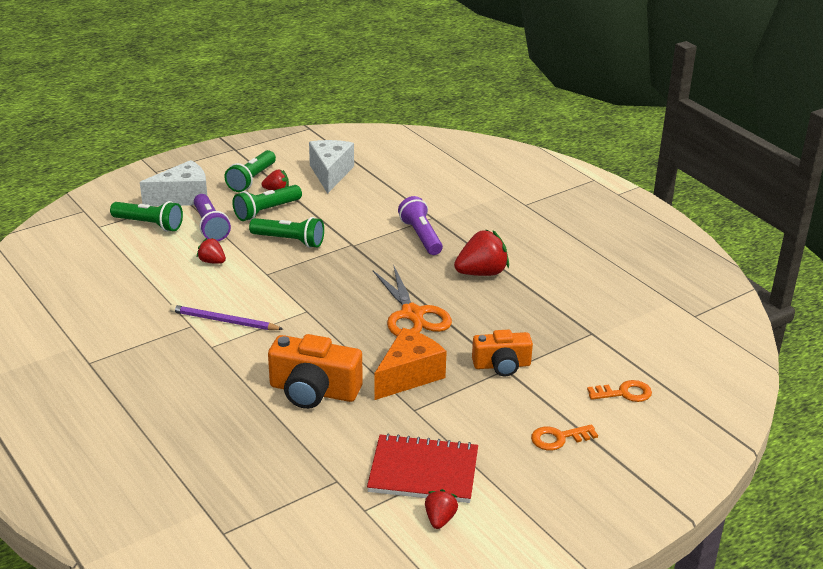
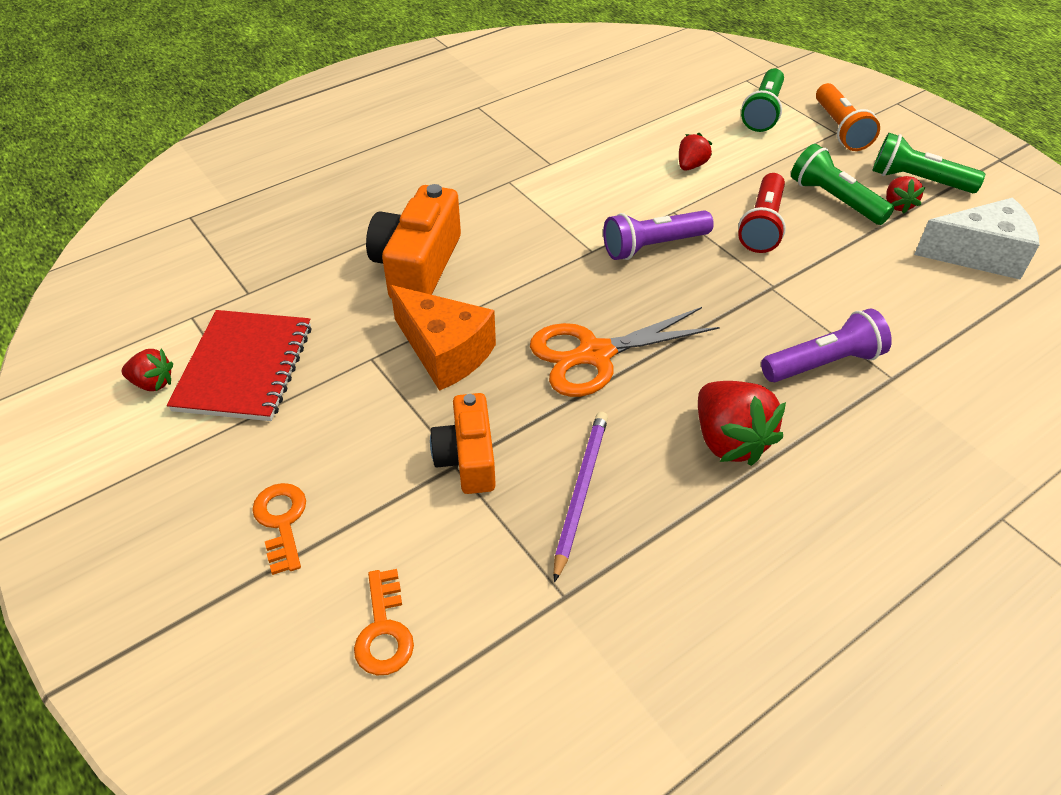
camera: 90 degrees right, 15 degrees up
white cheese [140,160,207,206] -> orange flashlight [816,83,880,151]
purple pencil [170,305,283,330] -> purple pencil moved to [554,412,608,583]
purple flashlight [194,194,231,241] -> purple flashlight moved to [603,211,714,260]
green flashlight [249,217,324,248] -> red flashlight [738,173,786,253]

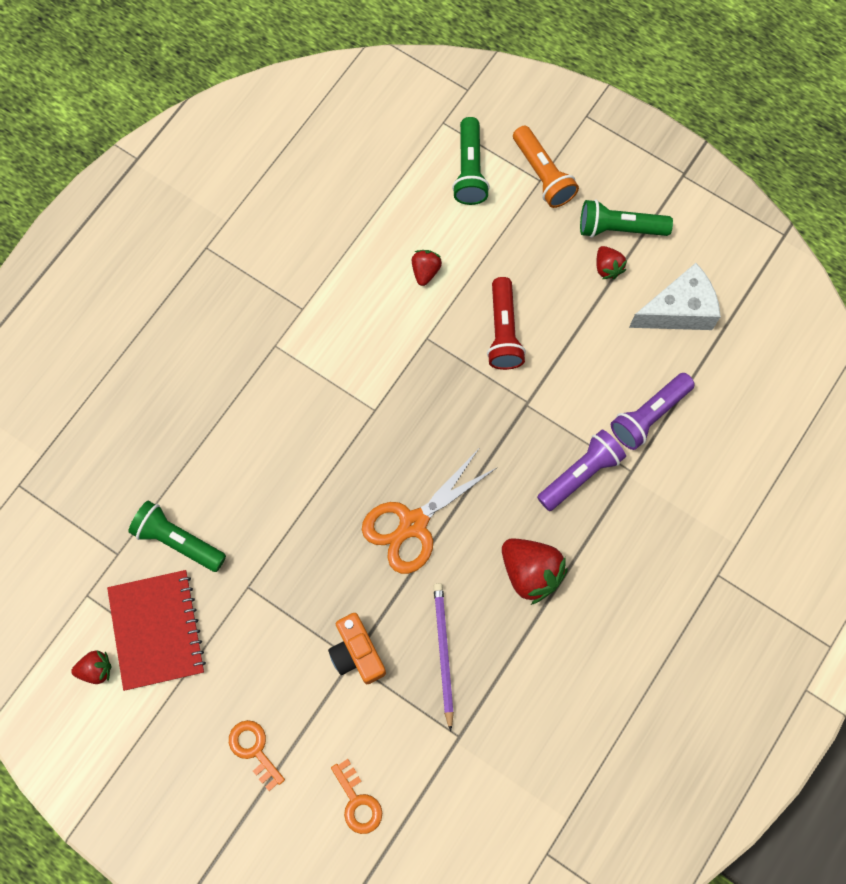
camera: 20 degrees left, 25 degrees up
orange camera [366,184,461,299] -> none
orange cheese [390,285,496,391] -> none
purple flashlight [603,211,714,260] -> purple flashlight moved to [611,373,695,450]
green flashlight [791,144,894,225] -> green flashlight moved to [128,501,226,572]

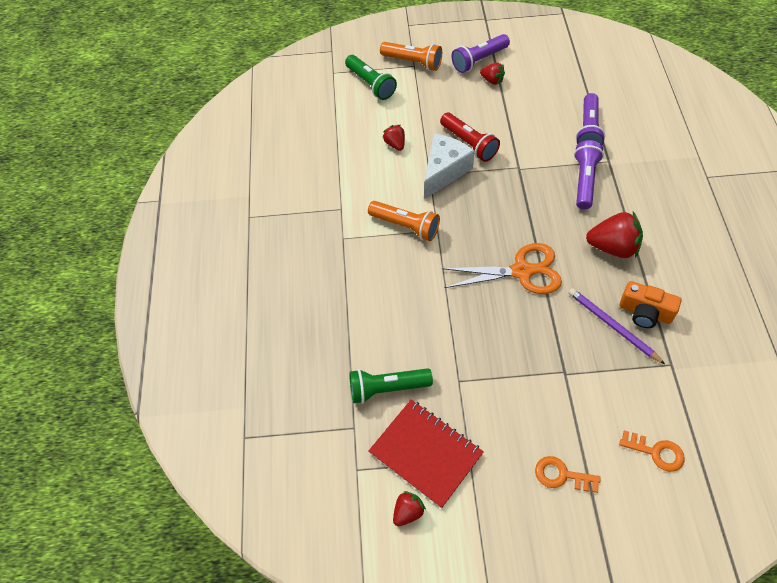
camera: 35 degrees left, 15 degrees down
orange camera [328,613,386,684] -> orange camera moved to [619,281,681,328]
orange scissors [362,449,498,574] -> orange scissors turned 105 degrees counterclockwise [442,243,562,294]
green flashlight [580,200,673,238] -> purple flashlight [452,34,510,73]
white cheese [629,263,721,330] -> white cheese moved to [424,134,475,199]
none -> orange flashlight [368,201,440,241]

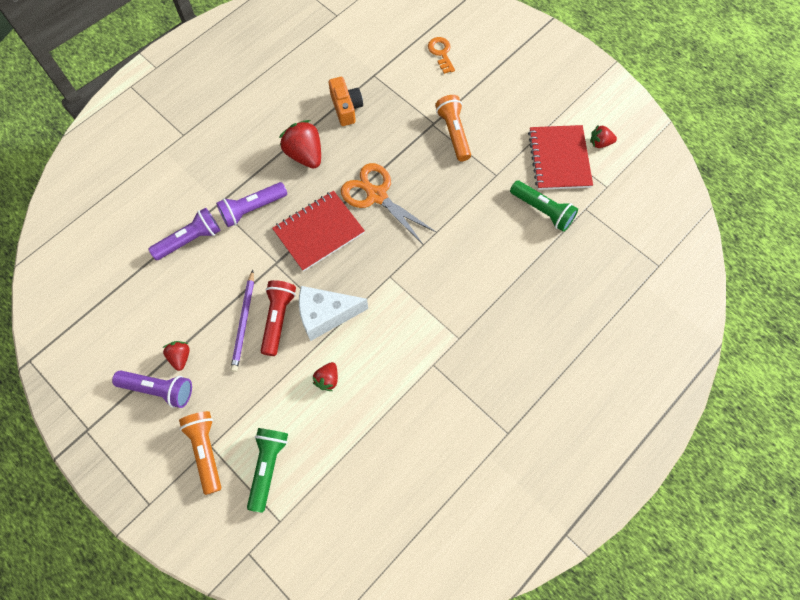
camera: 135 degrees left, 10 degrees up
orange flashlight [368,201,440,241] -> orange flashlight moved to [435,95,471,162]
orange key [535,456,601,493] -> none
purple pencil [569,288,665,364] -> purple pencil moved to [231,270,254,372]
none -> red notebook [272,191,365,272]

